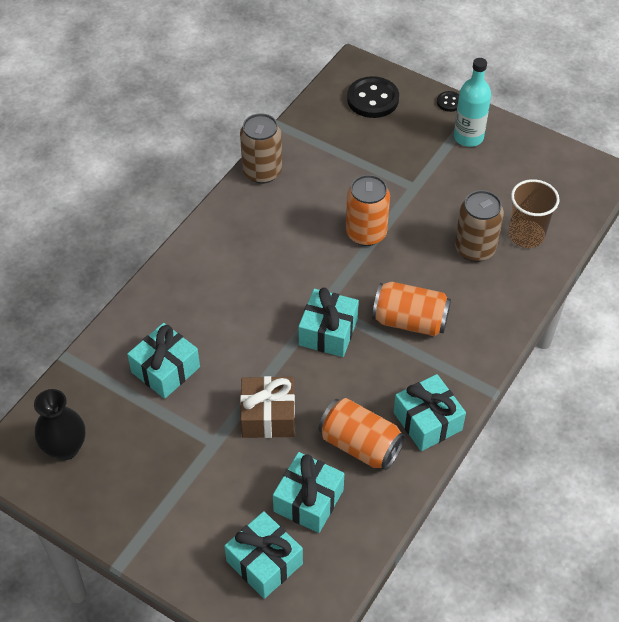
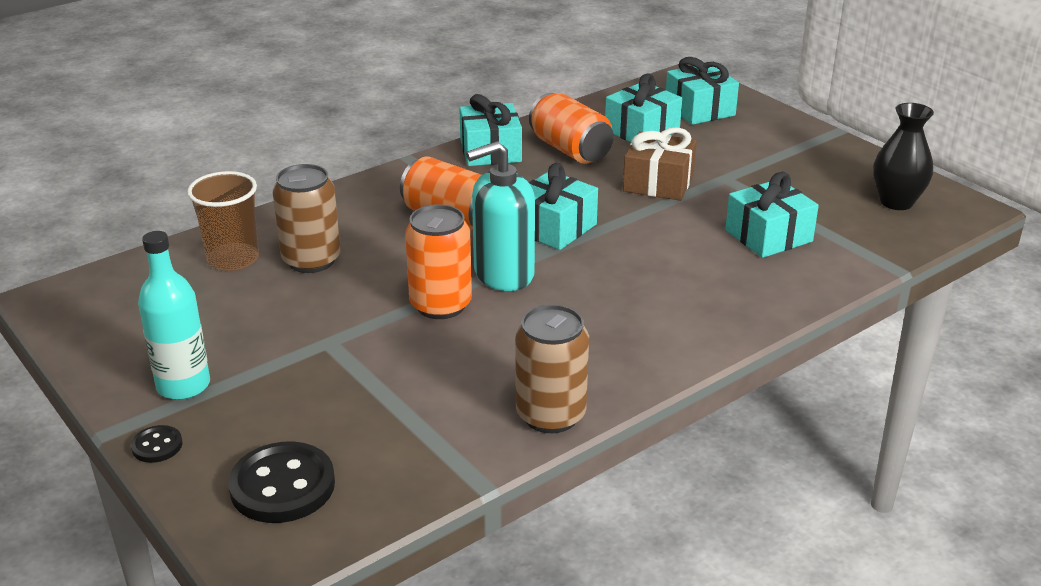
camera: 160 degrees left, 20 degrees down
none -> turquoise soap dispenser [466,141,535,291]

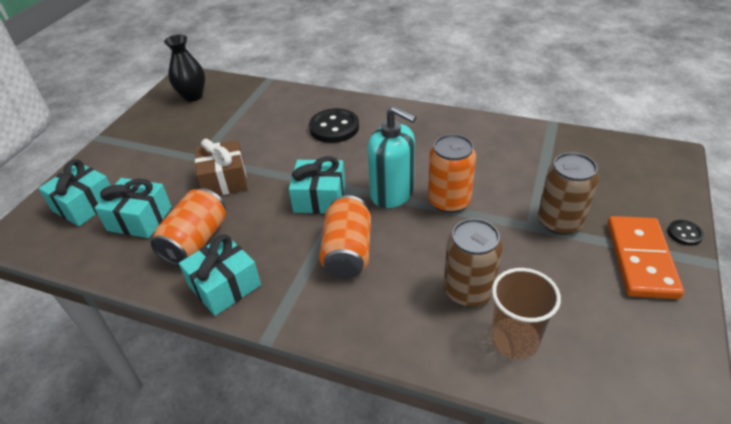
camera: 120 degrees left, 10 degrees up
turquoise bottle [138,231,210,400] -> orange domino [607,216,684,299]
black button [228,442,335,523] -> black button moved to [309,108,359,143]
brown can [515,304,589,433] -> brown can moved to [538,152,599,235]
turquoise gift [725,172,819,258] -> none

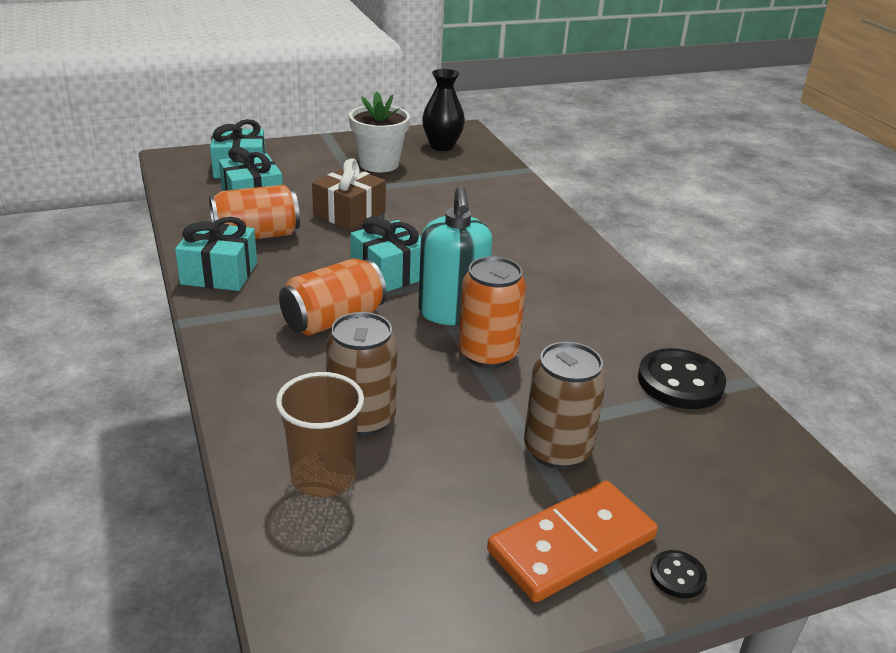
camera: 45 degrees right, 10 degrees down
black button [309,108,359,143] -> black button moved to [638,348,726,409]
none -> white flower pot [349,92,410,172]

